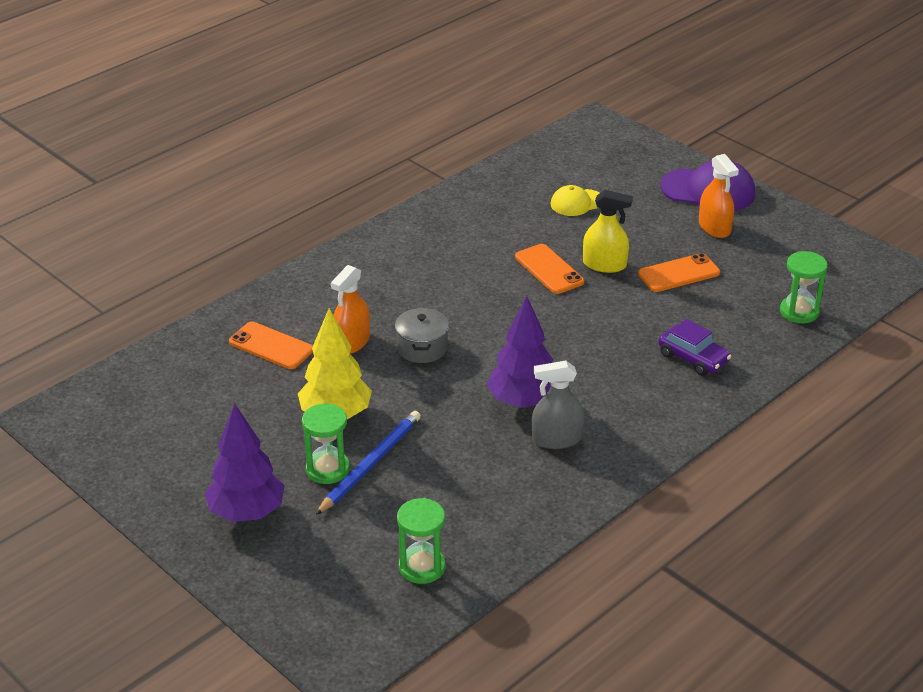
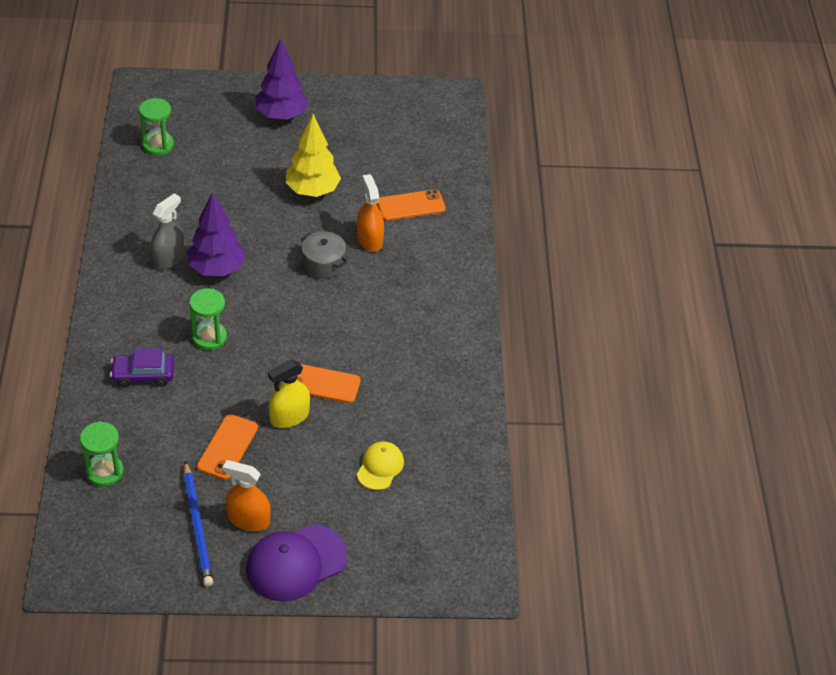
camera: 130 degrees right, 10 degrees up
green hourglass [302,403,350,484] -> green hourglass moved to [189,288,227,350]
blue pencil [316,411,421,515] -> blue pencil moved to [184,461,213,587]

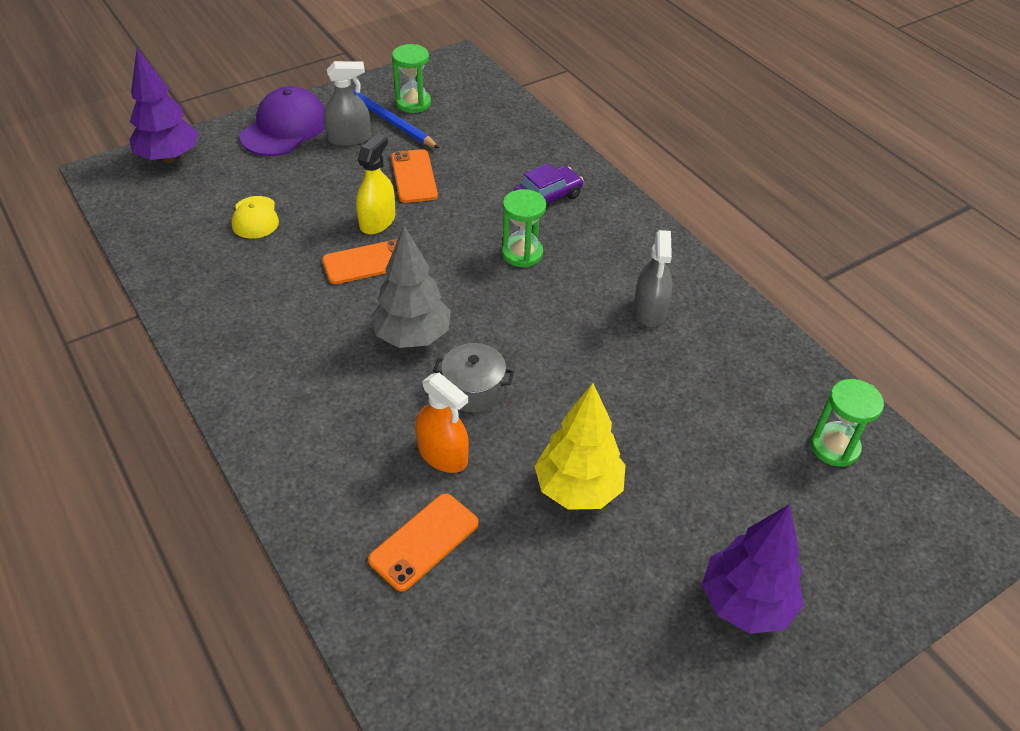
camera: 150 degrees right, 0 degrees up
green hourglass [80,421,124,487] -> green hourglass moved to [392,44,431,113]
purple tree [187,192,246,276] -> purple tree moved to [129,48,199,163]
orange spray bottle [223,460,271,531] -> grey spray bottle [324,61,371,146]
none -> grey tree [370,226,451,348]

